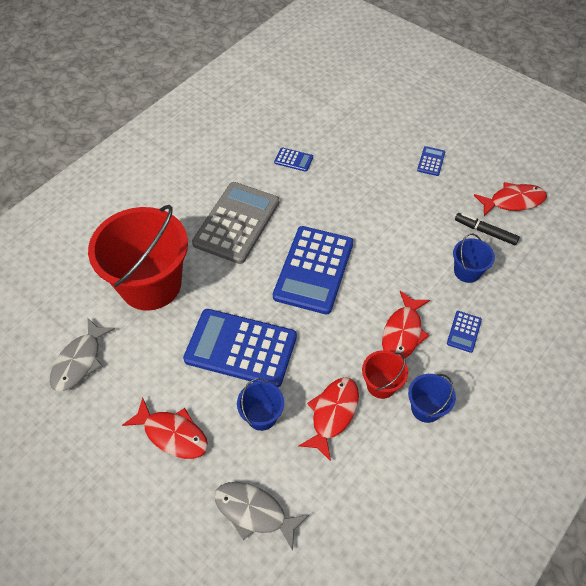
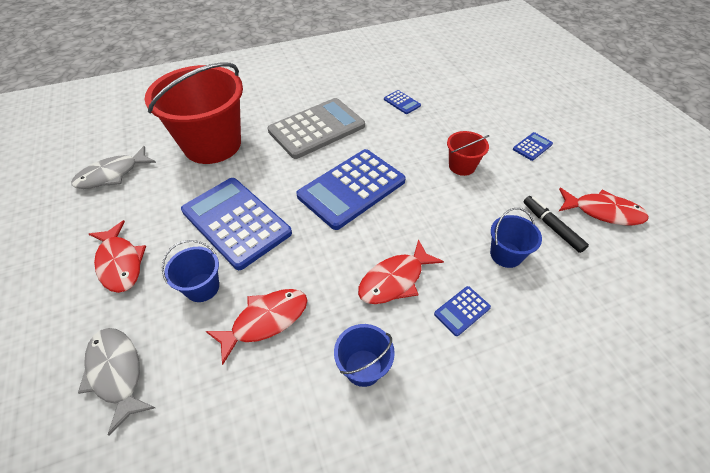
camera: 30 degrees right, 5 degrees down
red bucket [362,350,408,399] -> red bucket moved to [447,131,489,176]

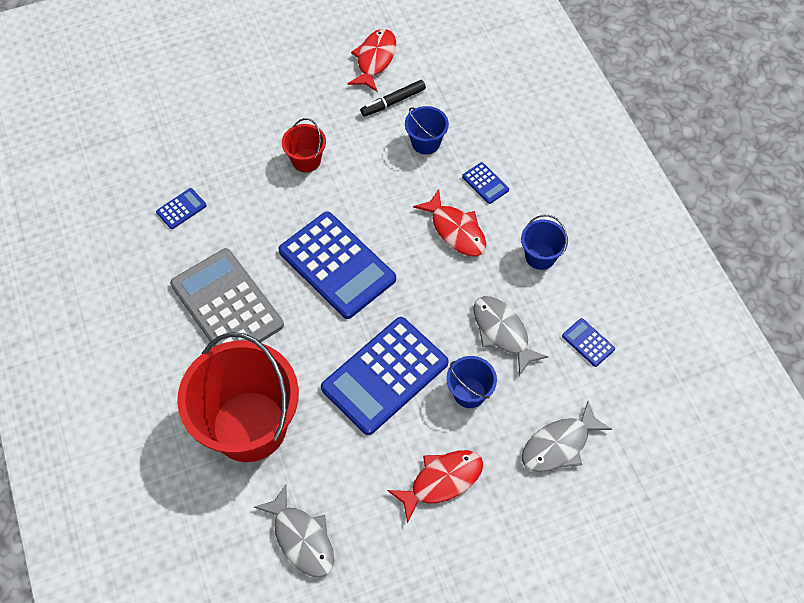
camera: 90 degrees left, 10 degrees up
red fish [206,289,308,365] -> grey fish [473,296,549,376]
blue calculator [513,132,553,161] -> blue calculator moved to [562,318,615,367]

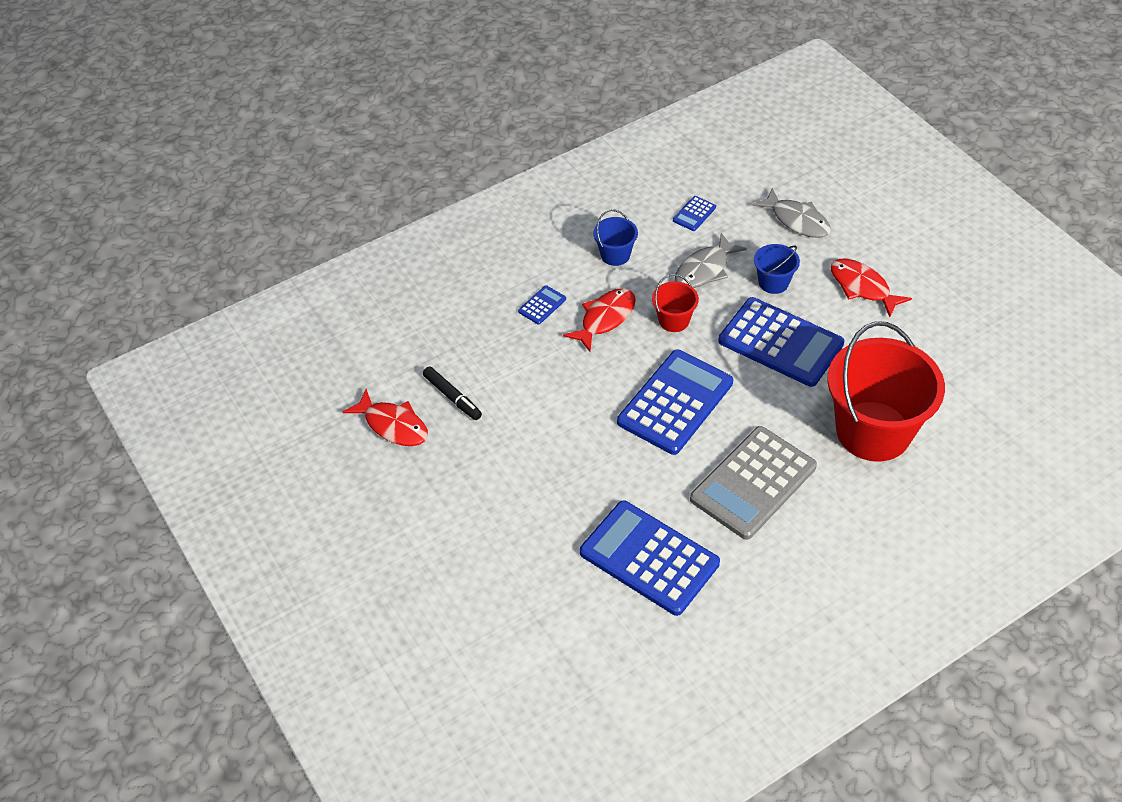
camera: 100 degrees left, 10 degrees down
blue calculator [156,188,207,229] -> blue calculator [580,501,720,616], size x2.39
grey fish [254,485,334,577] -> none
red bucket [282,118,326,173] -> red bucket moved to [652,274,699,332]
red fish [348,29,396,92] -> red fish turned 150 degrees counterclockwise [343,389,428,446]
blue bucket [405,106,449,155] -> none

